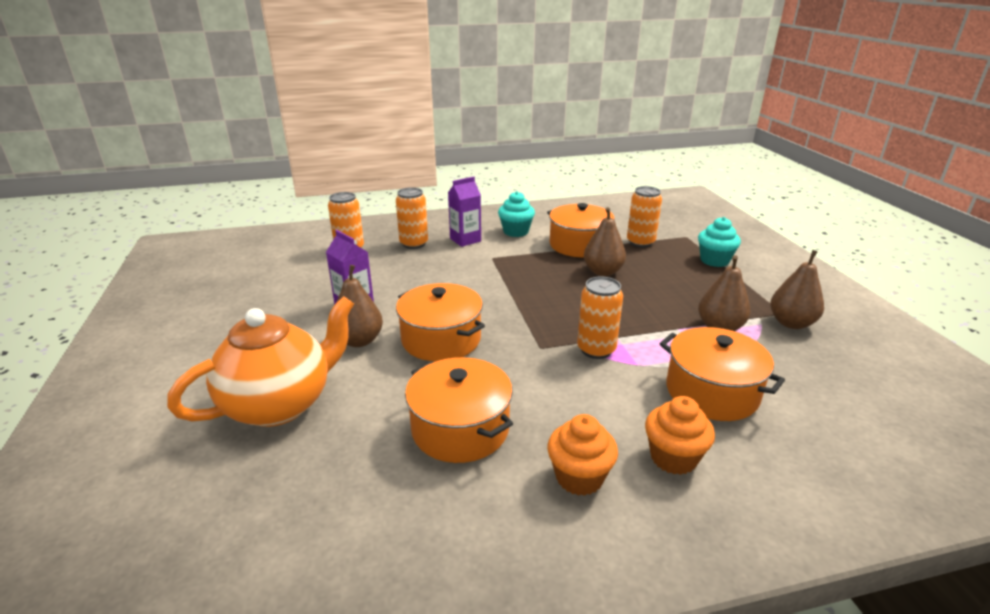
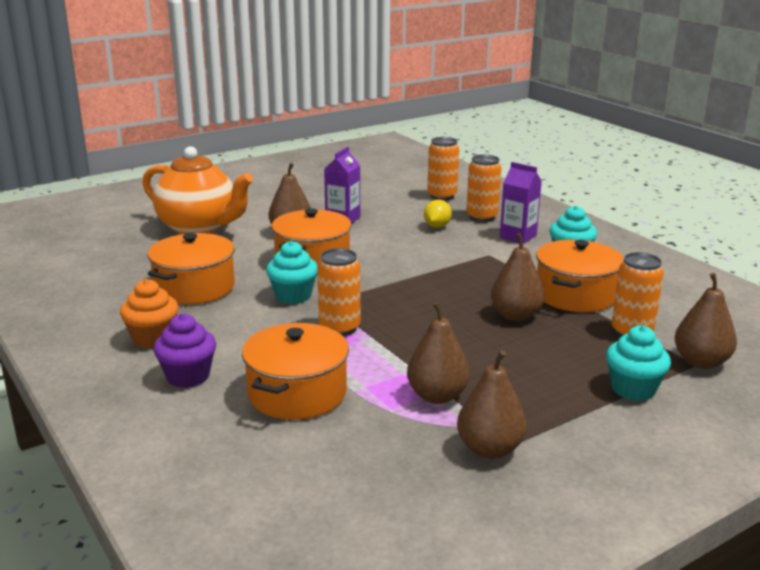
camera: 70 degrees right, 5 degrees down
orange cupcake [645,396,715,475] -> purple cupcake [153,314,216,388]
none -> turquoise cupcake [266,241,317,304]
none -> yellow lemon [424,200,452,228]
none -> brown pear [674,273,737,369]

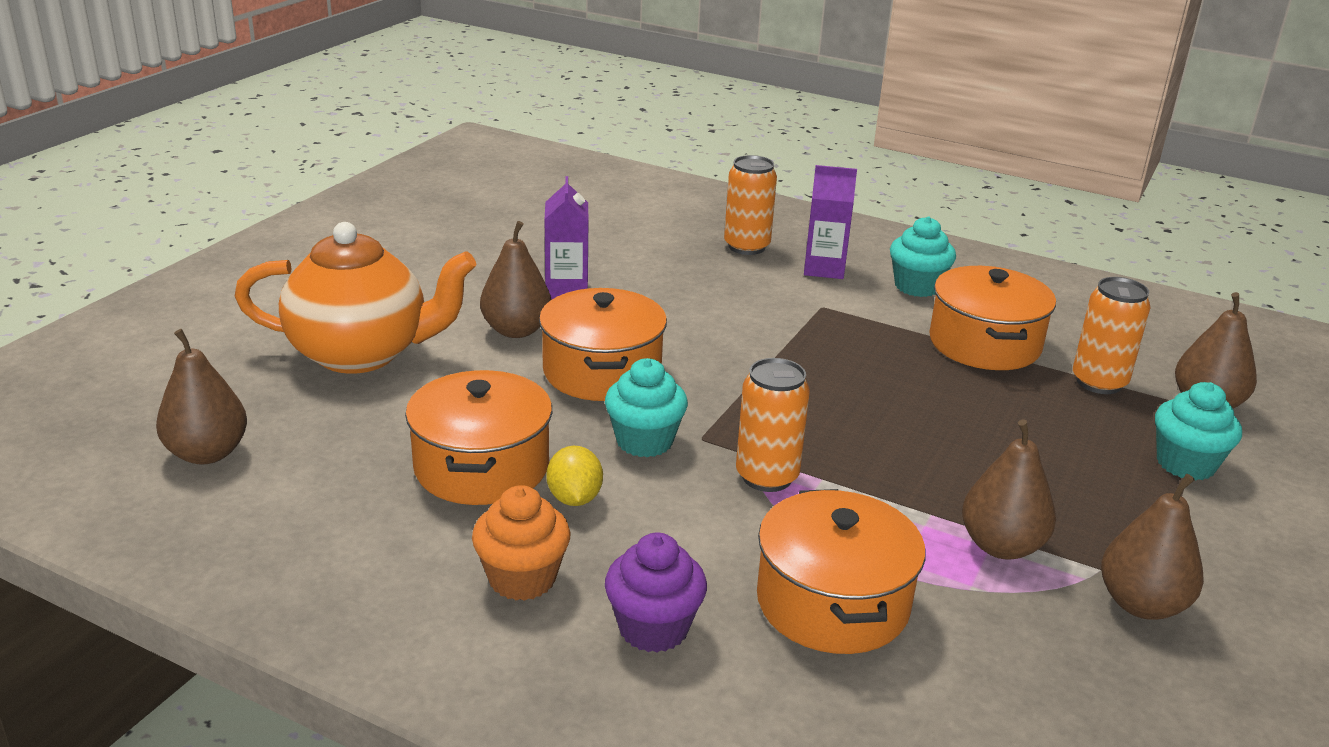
camera: 30 degrees left, 5 degrees up
yellow lemon [424,200,452,228] -> yellow lemon moved to [546,446,603,506]
orange can [427,137,459,200] -> none
brown pear [491,233,545,321] -> brown pear moved to [156,329,247,464]

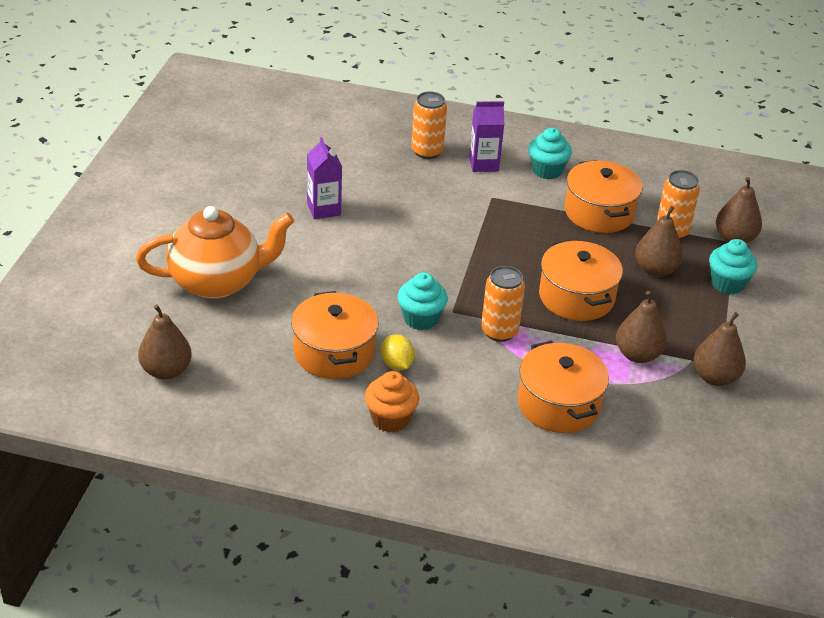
camera: 15 degrees left, 10 degrees up
brown pear [480,221,551,338] -> brown pear moved to [635,206,683,277]
orange pot [539,288,667,401] -> orange pot moved to [539,240,623,321]
purple cupcake [605,532,707,653] -> none

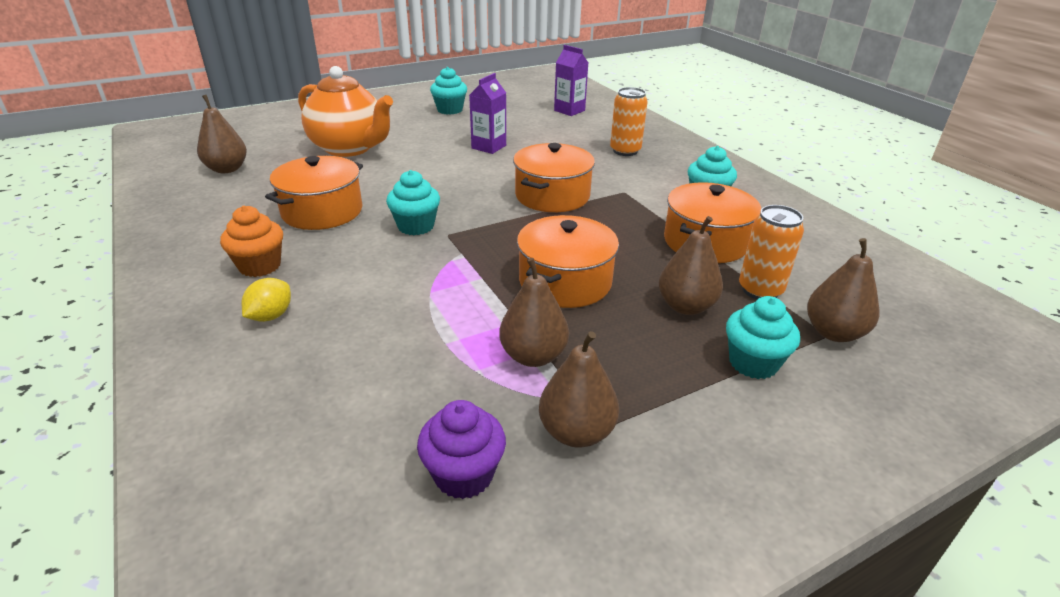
camera: 50 degrees right, 5 degrees down
yellow lemon [381,334,415,370] -> yellow lemon moved to [242,278,291,322]
purple carton [469,101,504,172] -> purple carton moved to [554,45,588,116]
orange can [481,266,525,342] -> none
orange pot [518,341,609,433] -> orange pot moved to [513,143,595,212]
none -> purple cupcake [417,400,506,499]
none -> turquoise cupcake [430,67,467,115]

